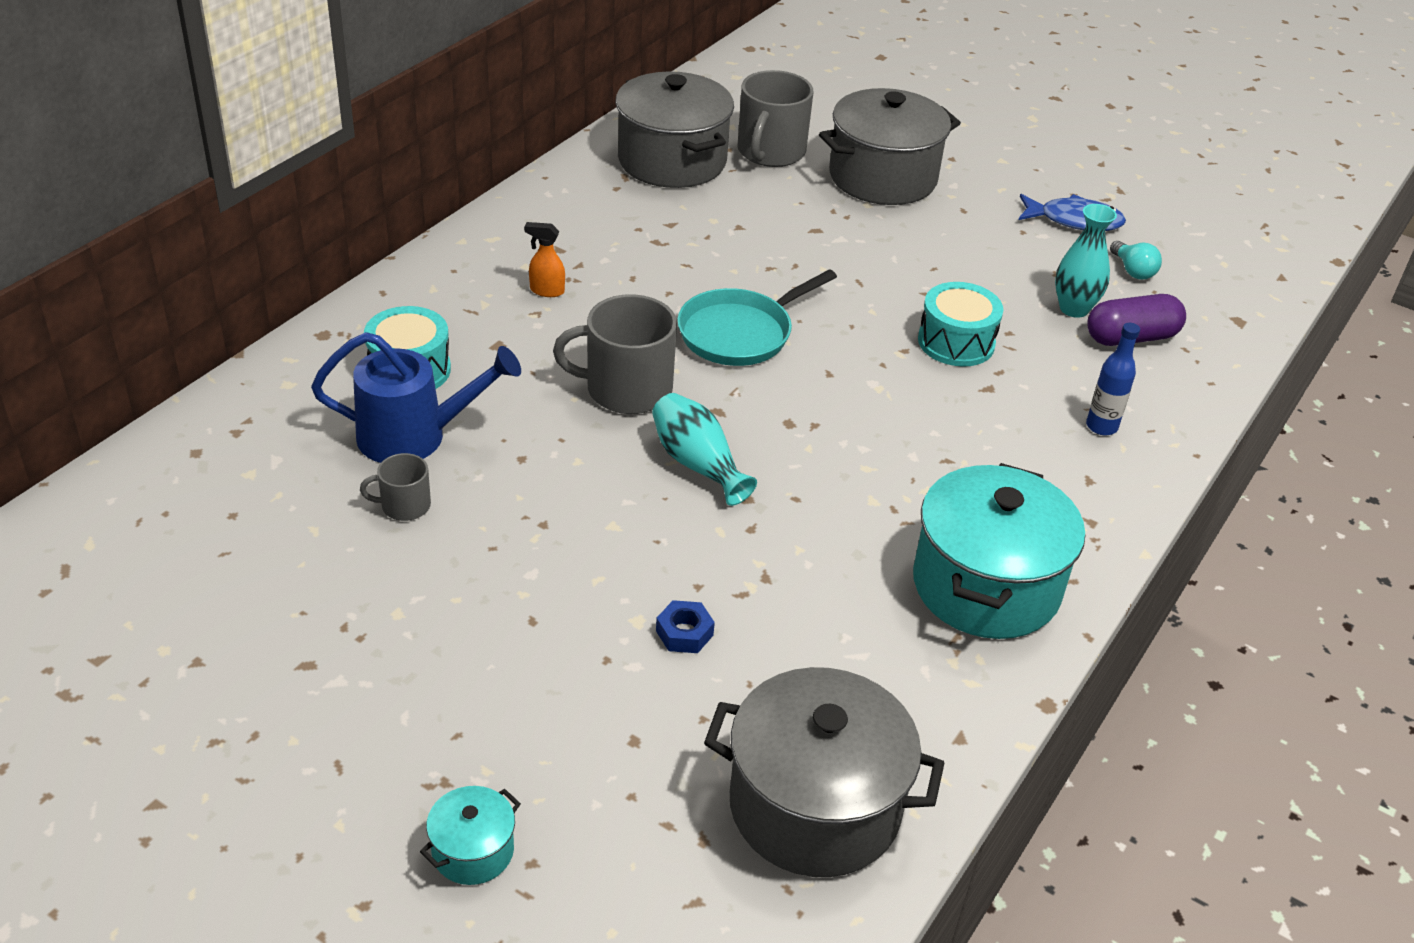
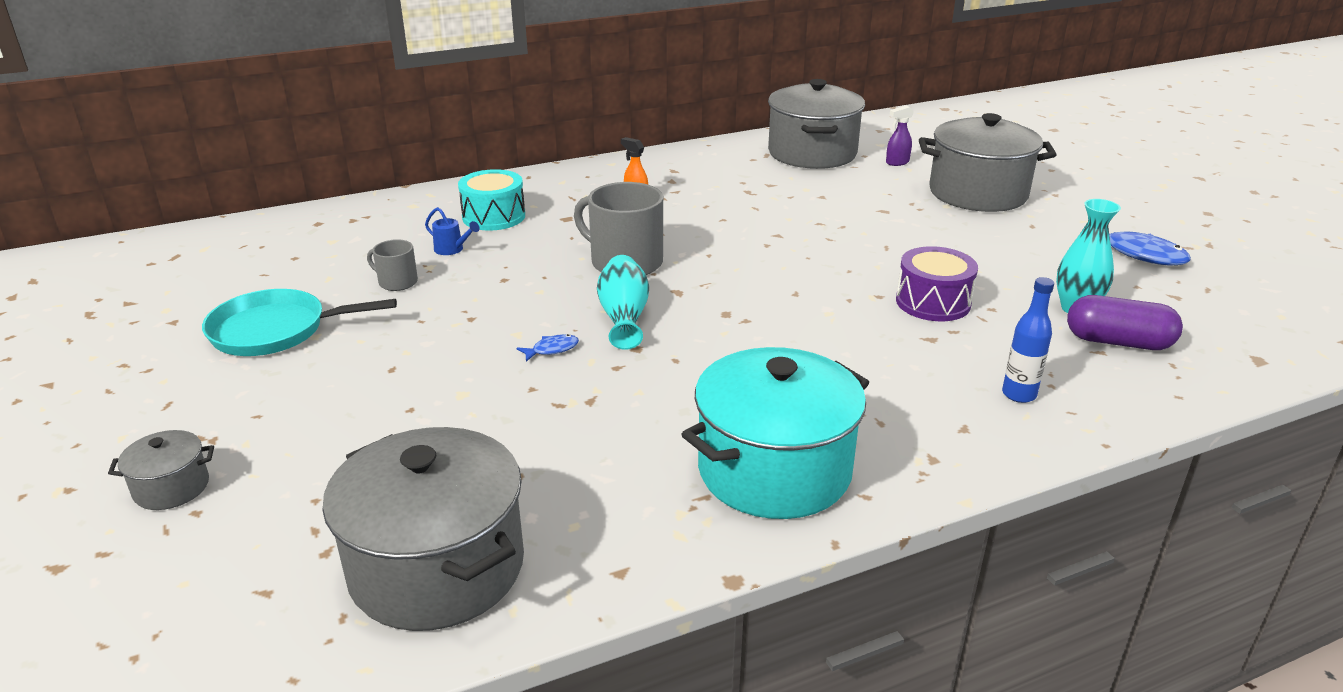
camera: 35 degrees right, 10 degrees down
blue watering can [311,332,521,463] -> blue watering can [425,207,480,255], size x0.43
turquoise pot [420,786,521,885] -> grey pot [108,430,214,510]
blue nut [656,600,715,653] -> none
turquoise pan [677,269,837,366] -> turquoise pan moved to [202,289,397,356]
grey mug [738,70,813,167] -> purple spray bottle [886,106,914,166]
turquoise drum [918,282,1003,367] -> purple drum [896,246,978,321]
turquoise light bulb [1110,241,1162,279] -> none
none -> blue fish [517,334,579,362]

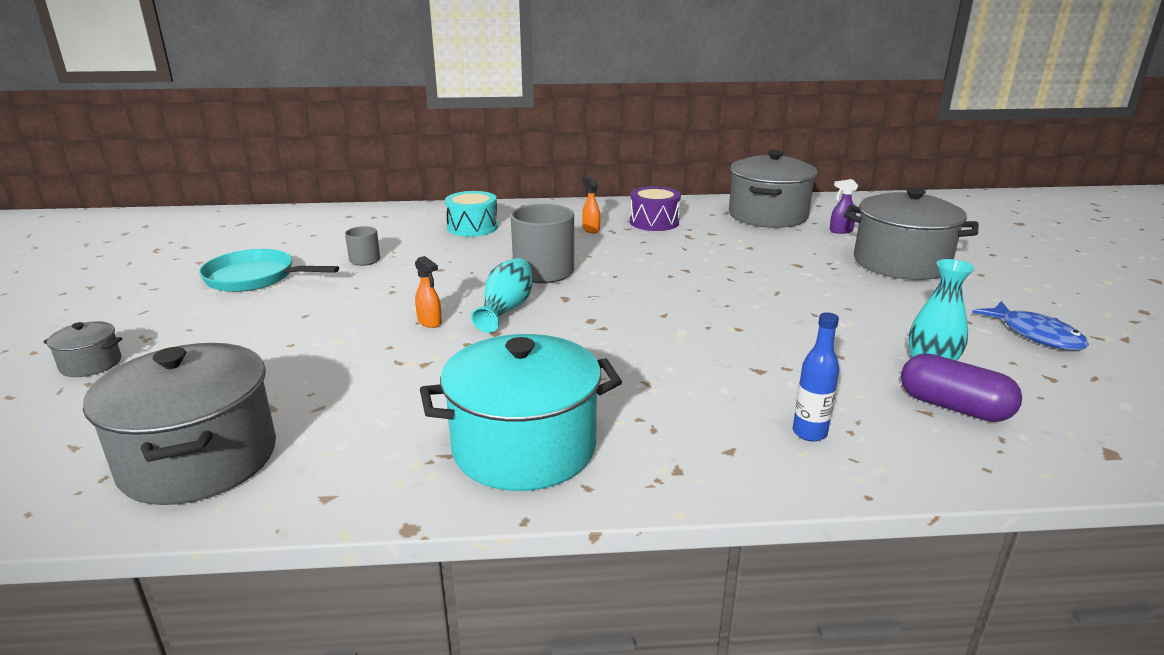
camera: 20 degrees right, 5 degrees down
blue watering can [425,207,480,255] -> none
blue fish [517,334,579,362] -> orange spray bottle [415,256,442,328]
purple drum [896,246,978,321] -> purple drum moved to [630,186,681,231]

